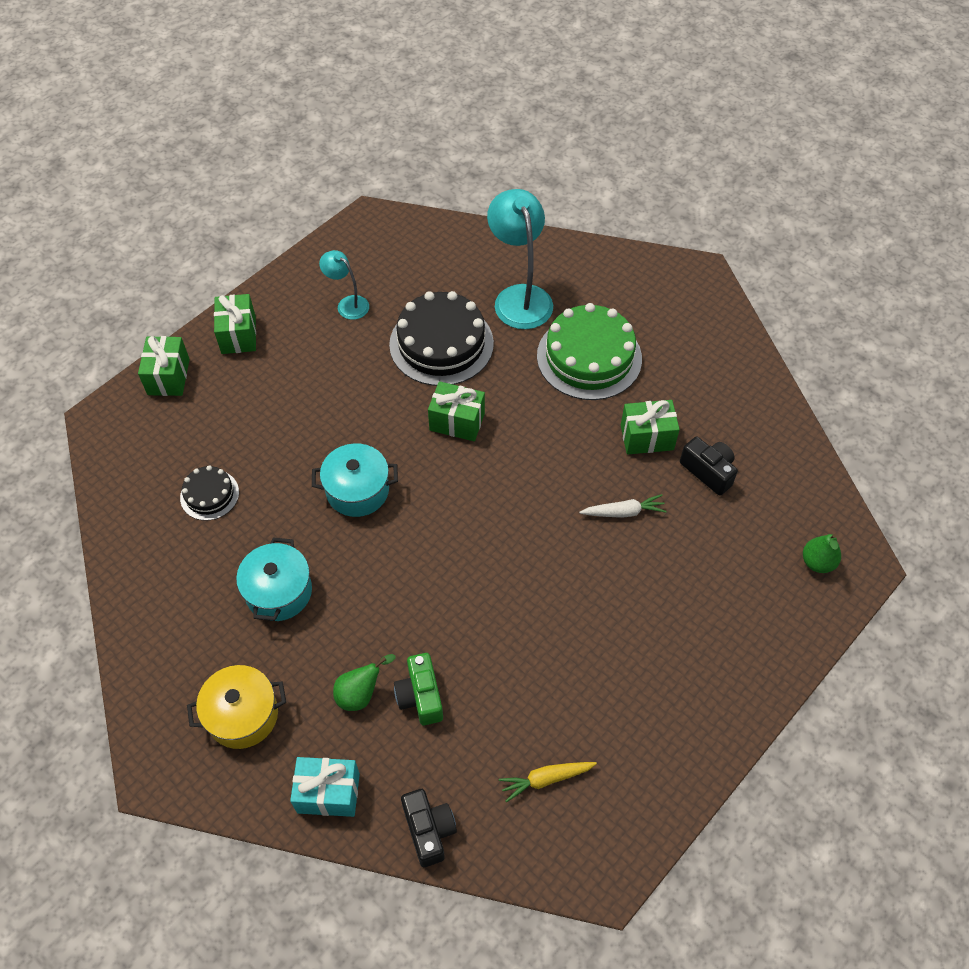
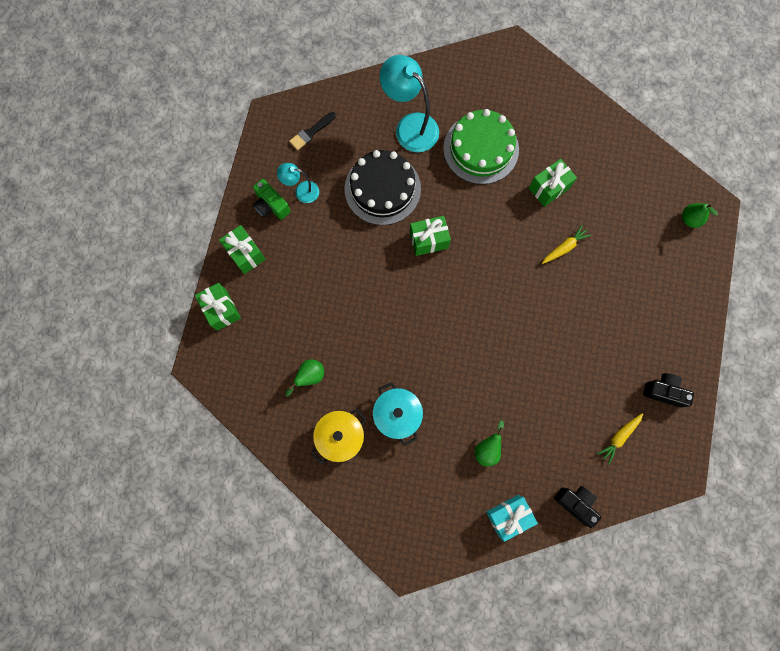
camera: 30 degrees left, 20 degrees up
black cake [180,465,239,521] -> green pear [285,359,324,396]
yellow pot [187,665,286,749] -> yellow pot moved to [311,409,366,464]
turquoise pot [312,443,398,517] -> none
green camera [394,653,443,725] -> green camera moved to [253,179,291,220]
white carrot [579,494,667,518] -> yellow carrot [542,224,592,264]
black camera [680,437,738,496] -> black camera moved to [643,373,694,407]
none -> black brush [289,112,336,150]

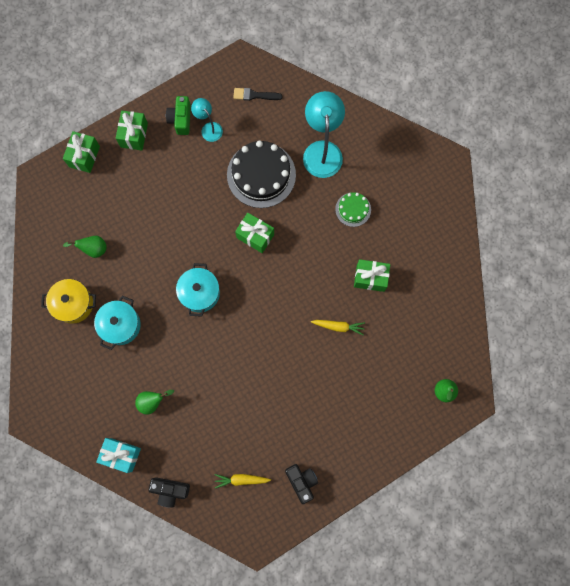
camera: 45 degrees right, 0 degrees up
green cake [443,109,519,185] -> green cake [335,192,371,227], size x0.51
black camera [554,486,601,528] -> black camera turned 105 degrees clockwise [149,477,190,507]
none -> turquoise pot [176,263,220,317]

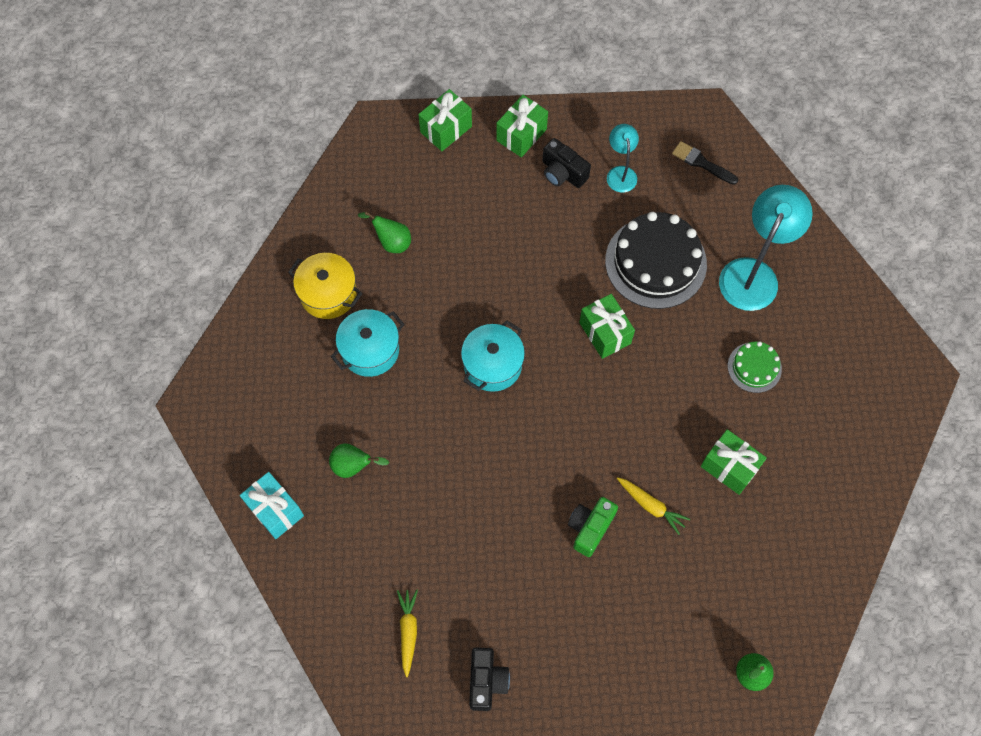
camera: 30 degrees right, 10 degrees down
black camera [149,477,190,507] -> black camera moved to [542,138,591,188]
green camera [166,96,191,135] -> green camera moved to [568,497,618,557]
yellow carrot [215,474,271,488] -> yellow carrot turned 60 degrees clockwise [397,589,418,677]

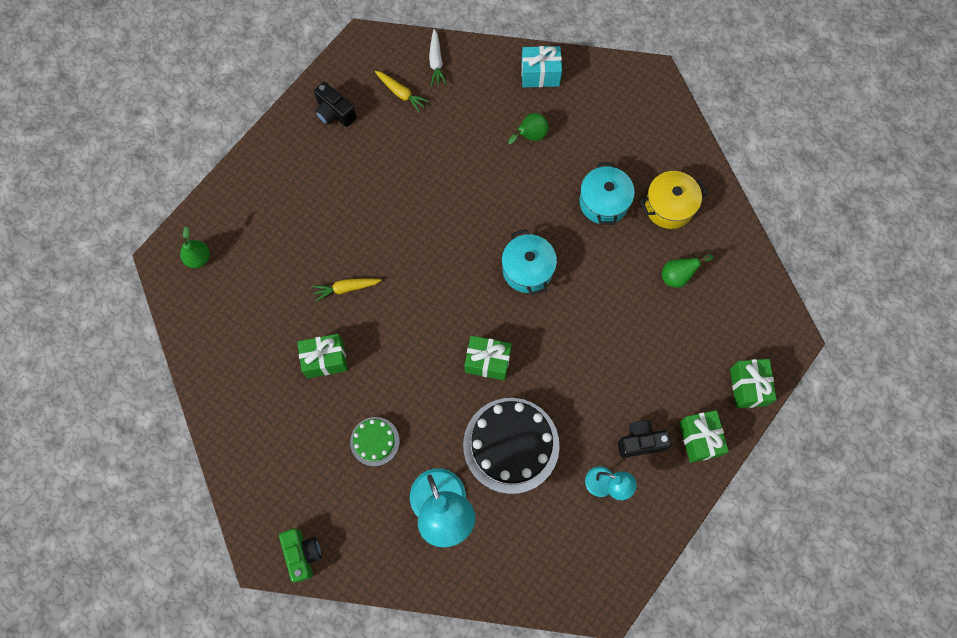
camera: 130 degrees right, 5 degrees up
green camera [568,497,618,557] -> green camera moved to [279,528,322,582]
black brush [672,141,738,185] -> none
none -> white carrot [429,29,447,86]

